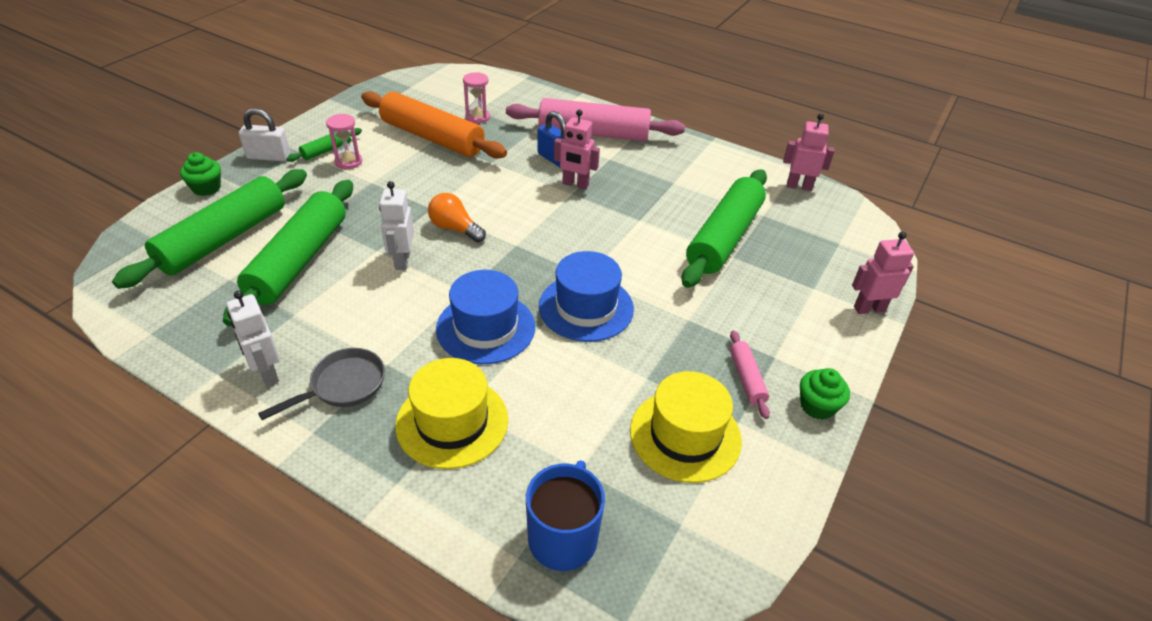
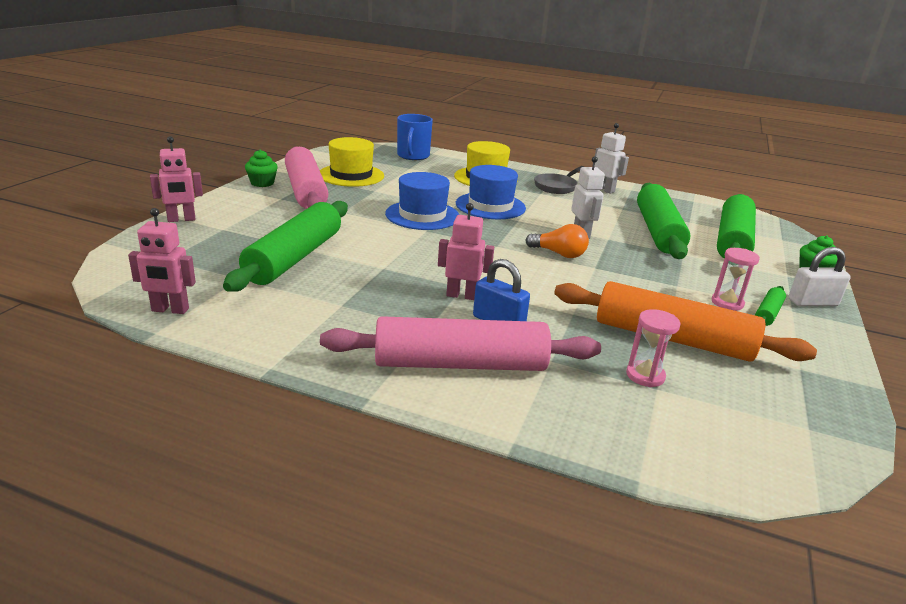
camera: 170 degrees right, 15 degrees down
pink rolling pin [730,330,770,419] -> pink rolling pin [285,146,328,209], size x2.26

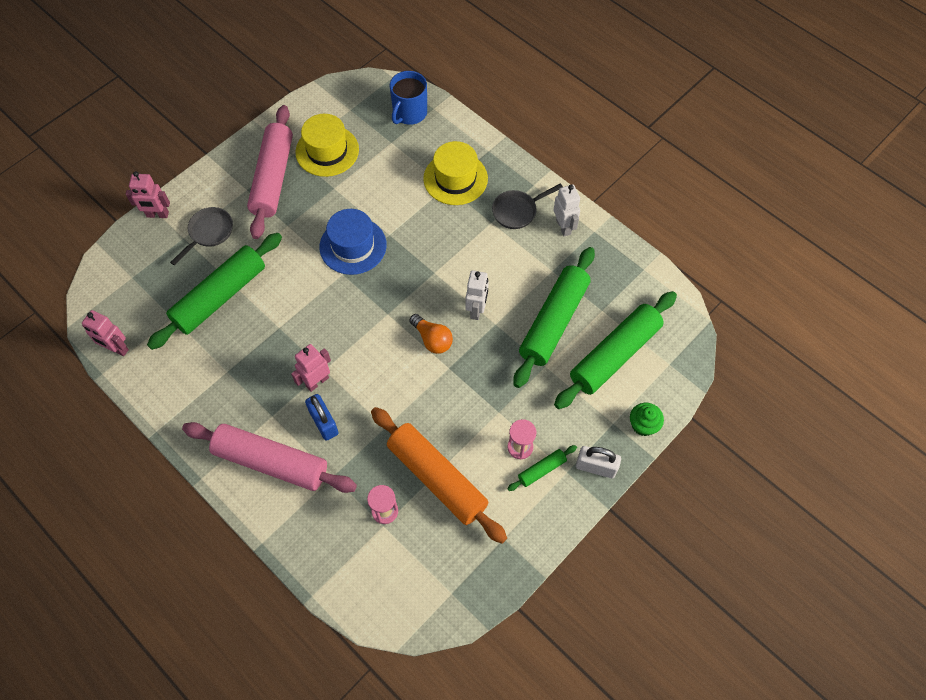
camera: 25 degrees right, 35 degrees up
green cupcake [245,150,278,187] -> none
pink robot [438,203,494,300] -> pink robot turned 75 degrees counterclockwise [291,344,331,392]
blue hat [456,165,526,219] -> none
none -> grey pan [170,207,233,266]

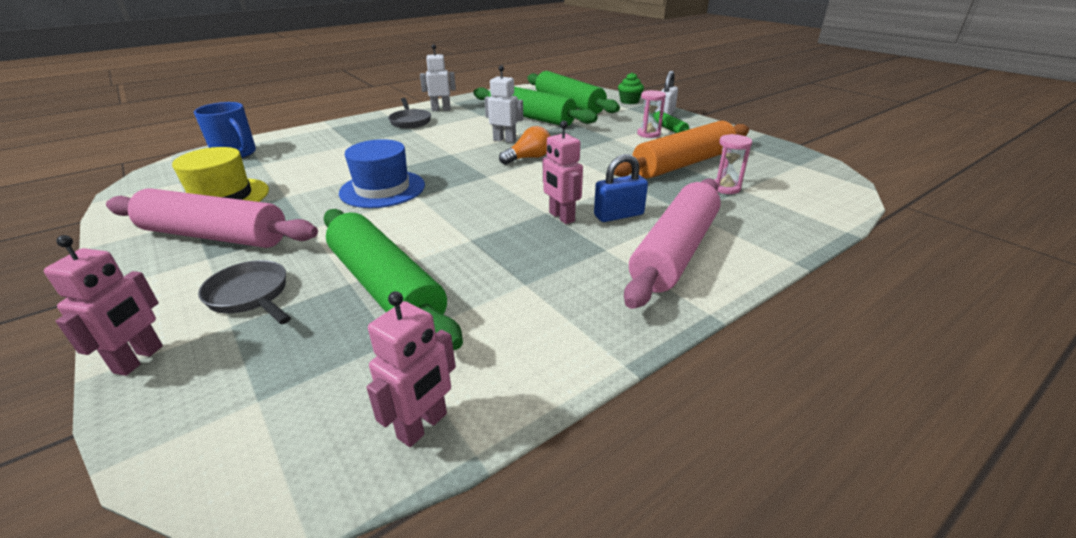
camera: 80 degrees left, 30 degrees down
yellow hat [423,141,488,205] -> none

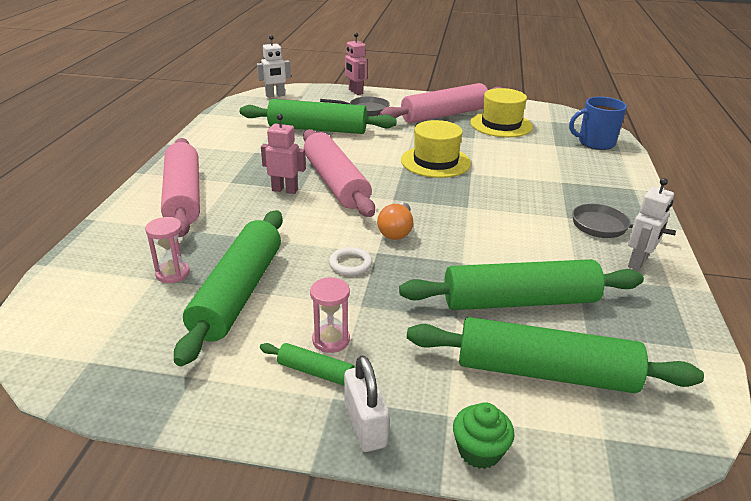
camera: 135 degrees right, 0 degrees up
blue hat [339,139,425,208] -> yellow hat [401,120,471,178]
pink robot [366,291,456,447] -> none
white robot [484,65,523,143] -> white robot moved to [257,35,291,98]
blue padlock [594,154,648,222] -> none
orange rolling pin [614,121,749,178] -> green rolling pin [174,210,283,366]
none -> pink rolling pin [303,129,375,217]
none -> white ring [329,247,372,276]

